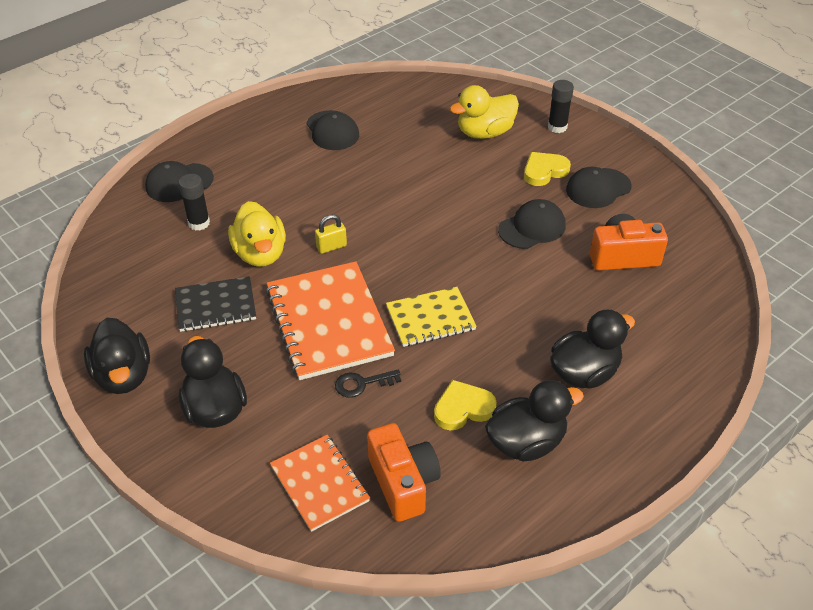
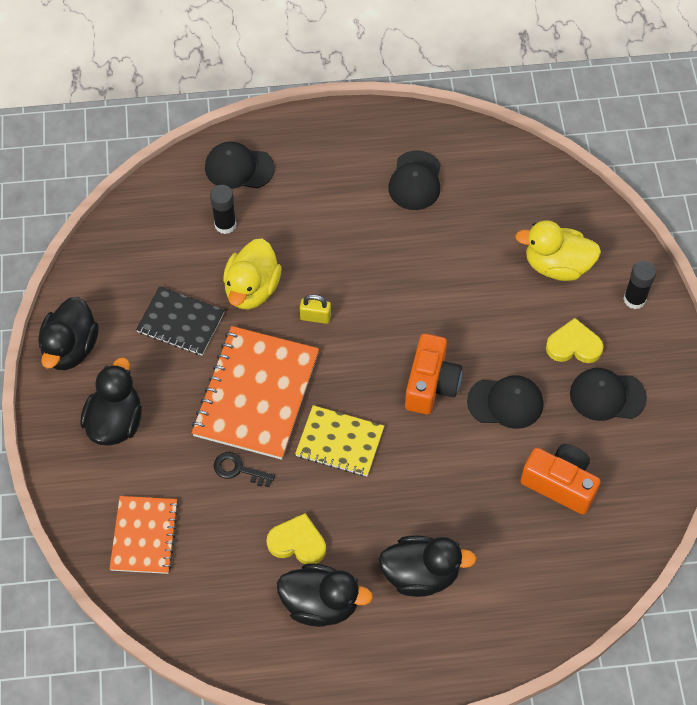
camera: 35 degrees right, 15 degrees up
orange camera [367,423,441,522] -> orange camera moved to [405,333,462,415]

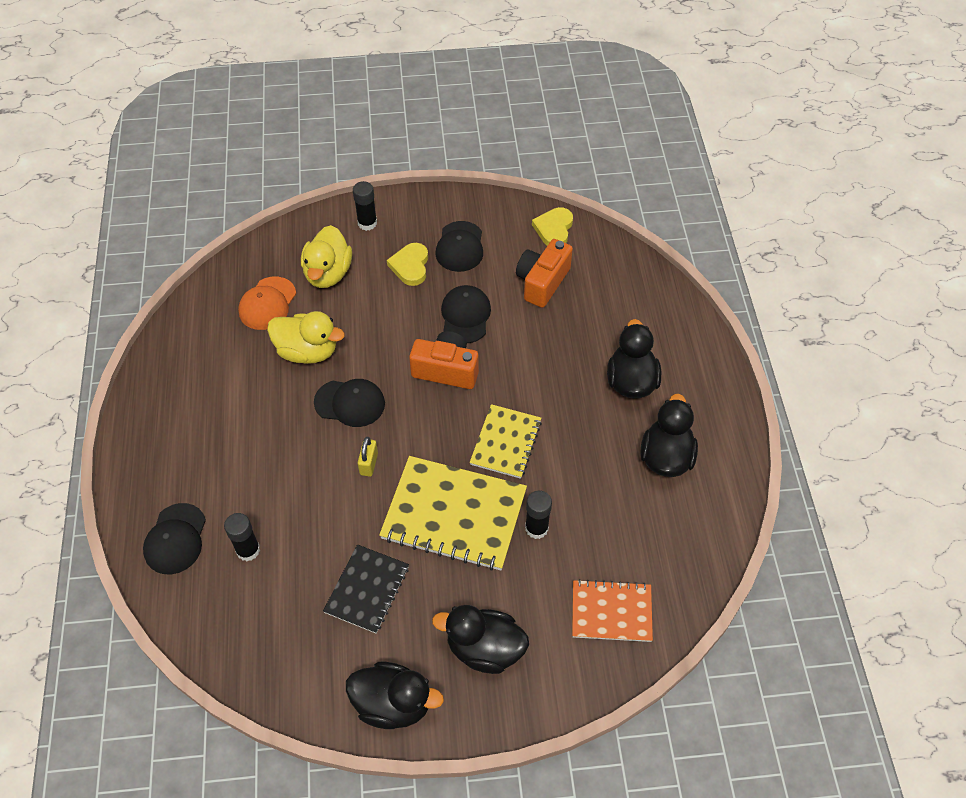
camera: 90 degrees left, 5 degrees down
orange notebook [192,326,319,460] -> yellow notebook [379,456,527,571]
black key [214,452,275,487] -> black glue stick [525,491,552,539]
yellow duck [223,238,282,310] -> yellow duck moved to [267,311,345,364]
yellow heart [266,513,326,564] -> yellow heart moved to [532,207,573,246]
black cap [388,150,441,210] -> black cap moved to [314,379,385,427]
none -> orange cap [238,277,296,330]

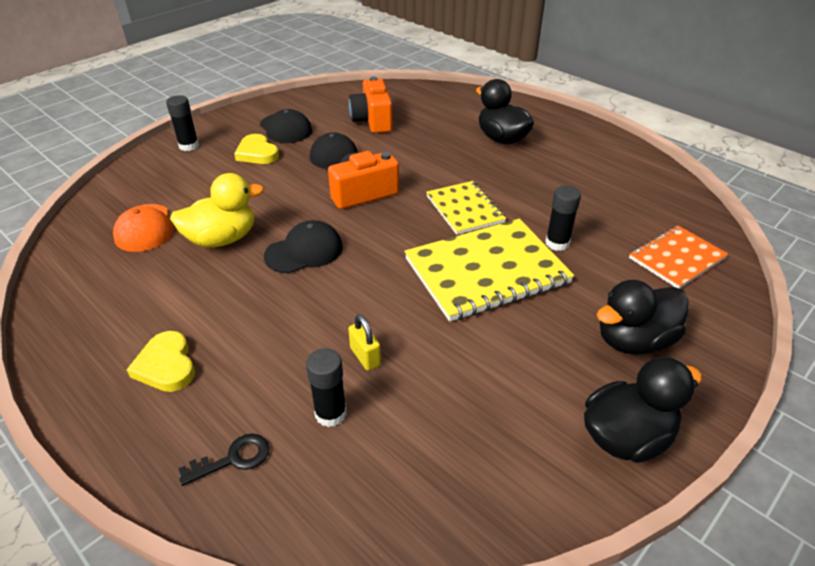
camera: 40 degrees left, 15 degrees down
black cap [143,503,206,574] -> black key [178,434,269,486]
yellow duck [301,225,352,288] -> none
black notebook [323,544,409,633] -> none
yellow padlock [357,437,378,477] -> yellow padlock moved to [348,314,381,371]
yellow heart [532,207,573,246] -> yellow heart moved to [127,331,195,392]
black duck [640,394,698,477] -> none

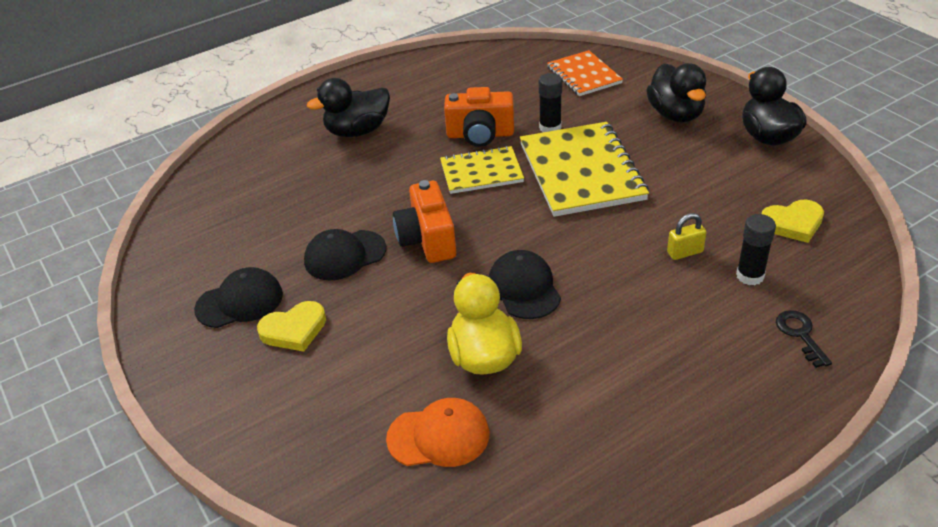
camera: 75 degrees left, 0 degrees up
yellow heart [127,331,195,392] -> yellow heart moved to [762,200,824,243]
black glue stick [166,95,199,151] -> none
orange camera [349,76,393,133] -> orange camera moved to [444,87,514,147]

